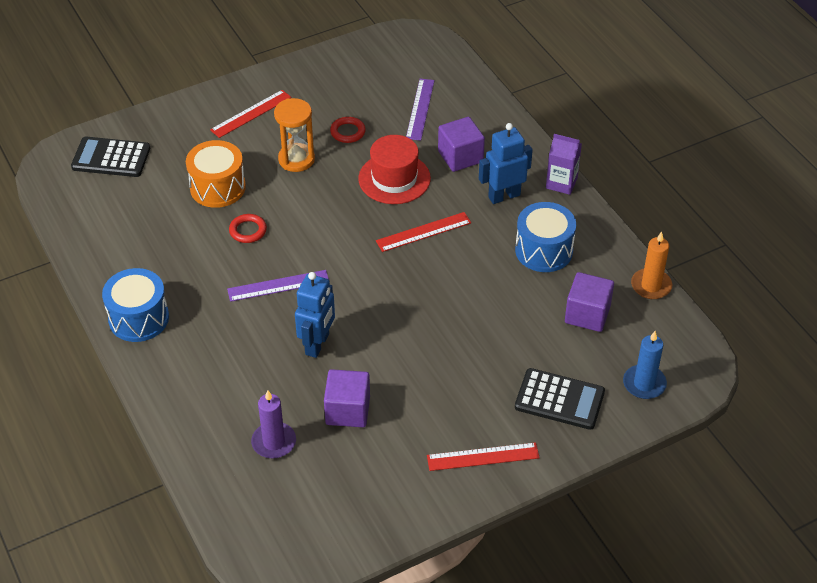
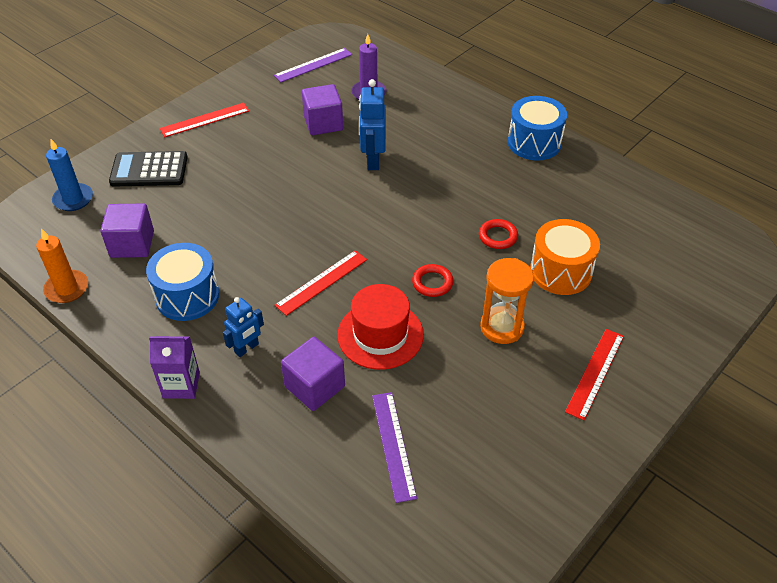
camera: 160 degrees right, 0 degrees up
black calculator [71,137,150,177] -> none
purple ruler [227,270,329,302] -> purple ruler moved to [274,48,352,82]
red ring [330,117,366,143] -> red ring moved to [412,264,453,297]
blue robot [479,123,533,204] -> blue robot [223,297,264,357], size x0.66

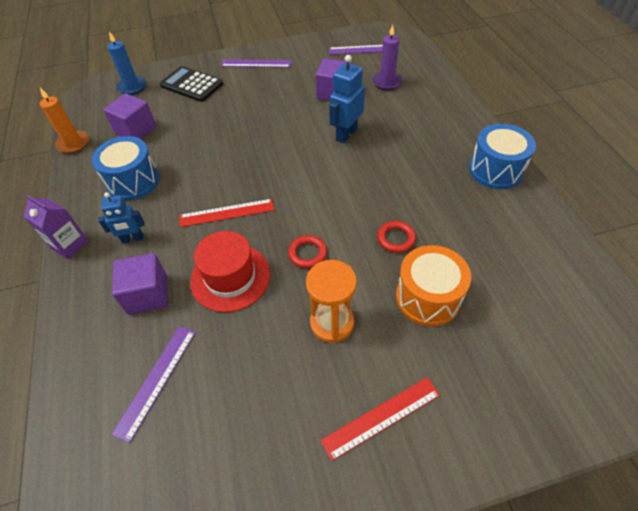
camera: 35 degrees right, 5 degrees up
red ruler [160,103,249,137] -> purple ruler [221,59,292,68]

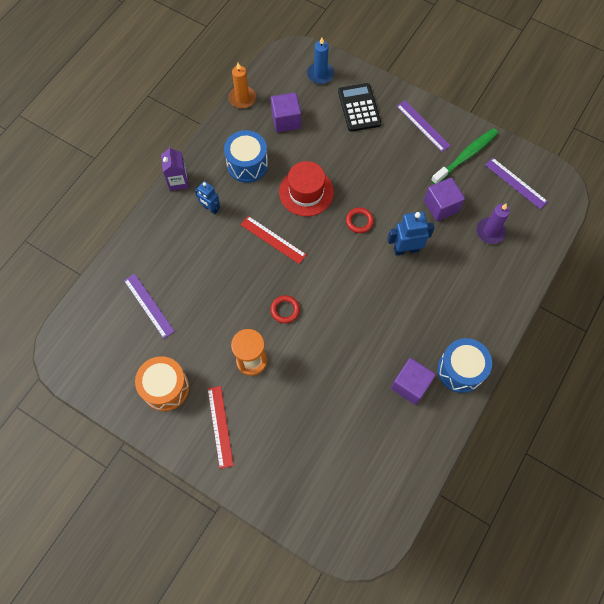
camera: 45 degrees right, 15 degrees up
purple cube [112,253,168,315] -> purple cube moved to [391,358,436,405]
purple ruler [112,326,196,443] -> purple ruler turned 75 degrees clockwise [124,274,175,339]
red hat [190,231,270,312] -> red hat moved to [279,161,334,216]
red ruler [321,377,440,461] -> red ruler turned 60 degrees clockwise [208,386,234,469]
red ring [377,221,416,253] -> red ring moved to [346,208,374,233]
orange drum [396,245,471,326] -> orange drum moved to [135,356,189,411]
none -> green toothbrush [431,128,498,184]

